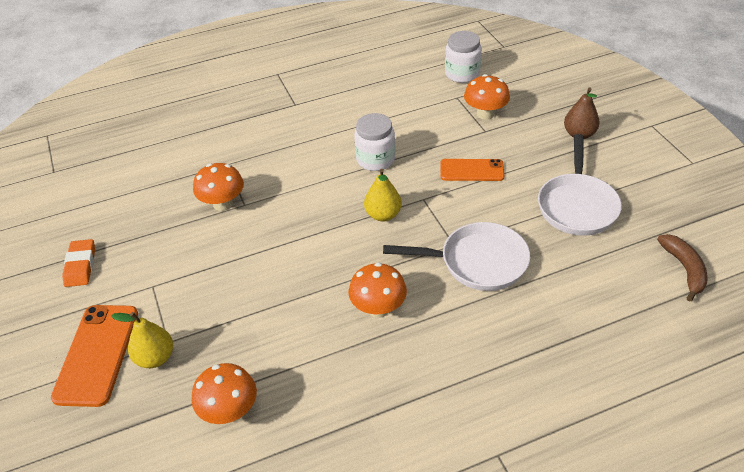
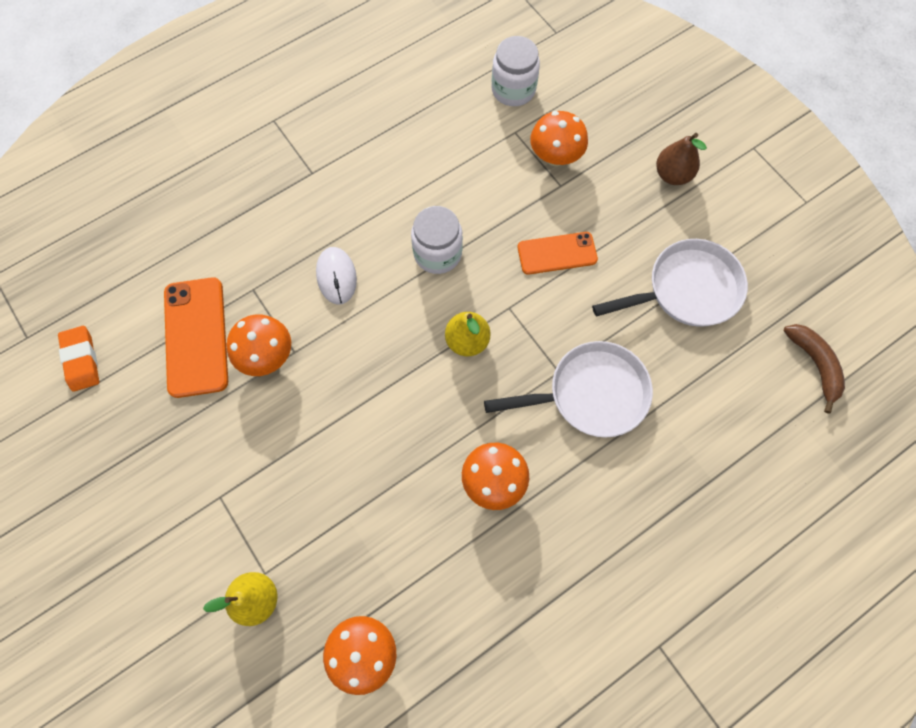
camera: 15 degrees left, 25 degrees up
orange phone [51,305,138,407] -> orange phone moved to [164,277,228,398]
orange eraser [62,239,95,287] -> orange eraser moved to [58,326,99,392]
white pan [538,134,622,236] -> white pan turned 105 degrees counterclockwise [592,239,748,327]
none -> white mouse [316,247,357,304]

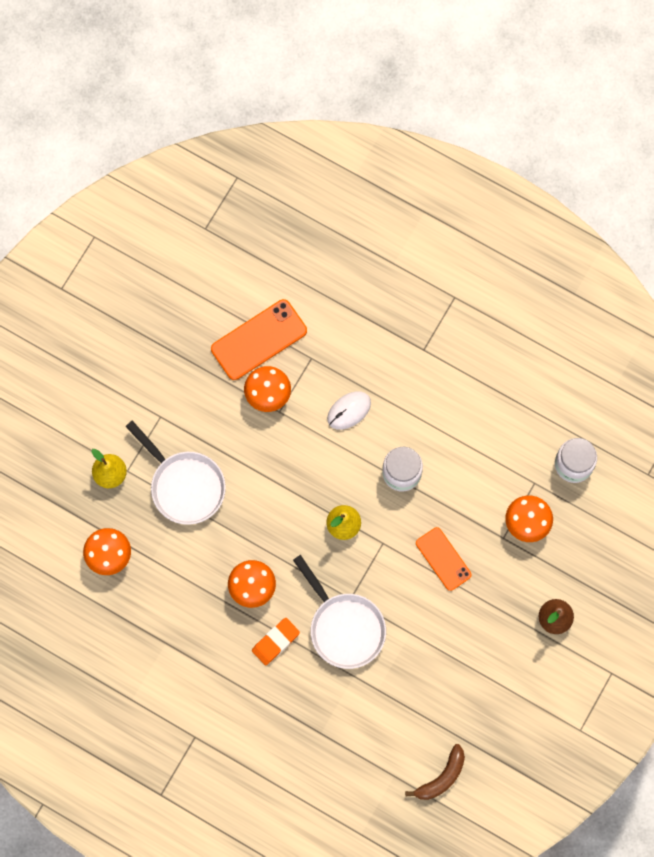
camera: 65 degrees right, 5 degrees up
orange eraser [58,326,99,392] -> orange eraser moved to [252,618,300,665]
white pan [592,239,748,327] -> white pan moved to [125,421,226,525]

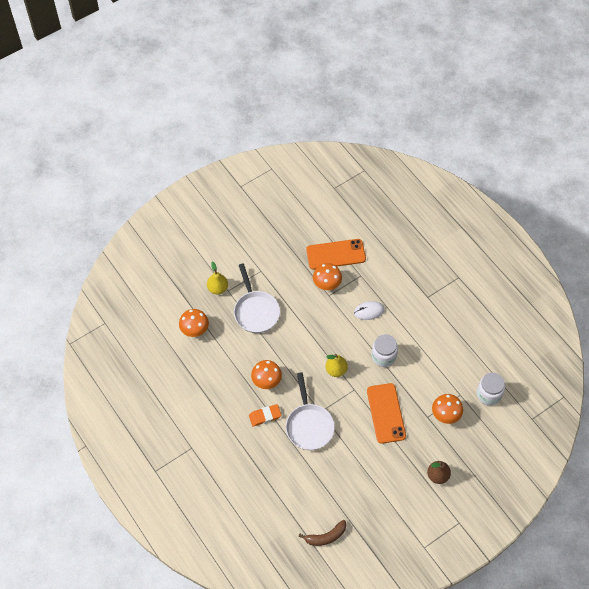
camera: 25 degrees right, 15 degrees down
orange phone [416,527,472,591] -> orange phone [367,383,406,444], size x1.54

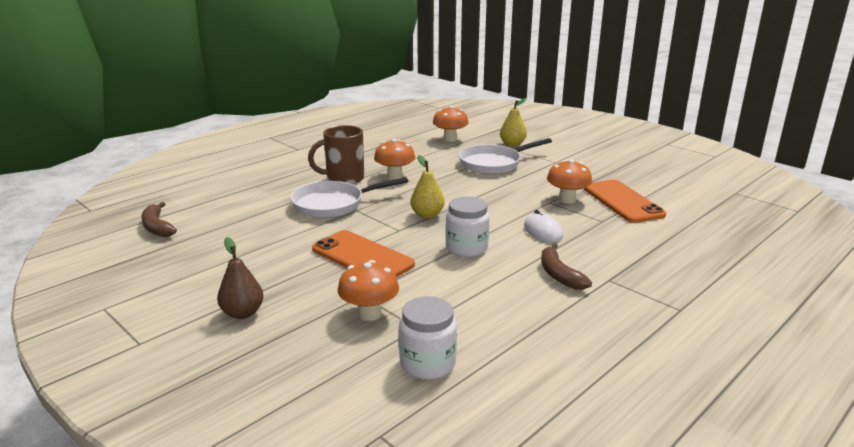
camera: 80 degrees right, 35 degrees down
orange eraser [249,404,282,427] -> brown mug [308,125,364,184]
orange phone [367,383,406,444] -> orange phone turned 60 degrees clockwise [312,230,415,277]
none -> brown banana [541,243,592,290]

